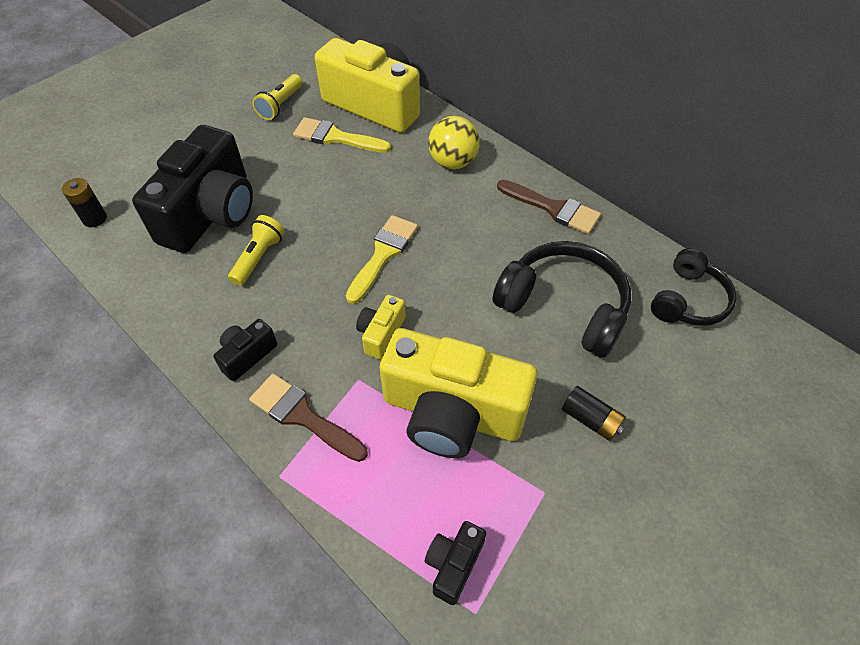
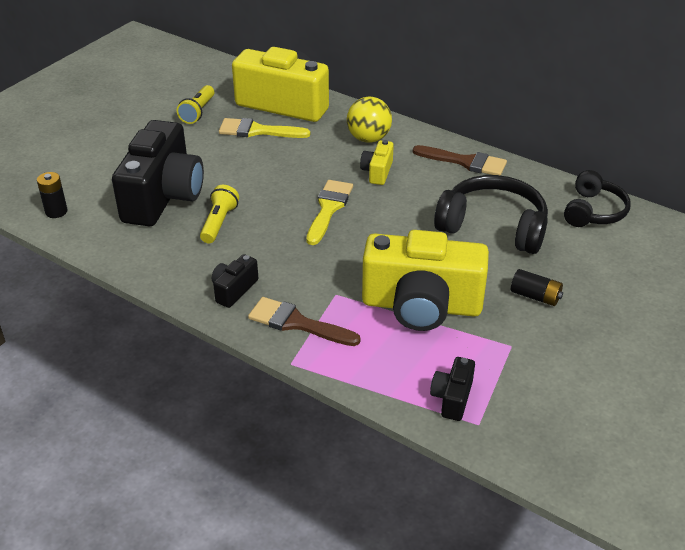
camera: 10 degrees left, 15 degrees down
yellow camera [356,295,406,360] -> yellow camera moved to [360,140,394,185]

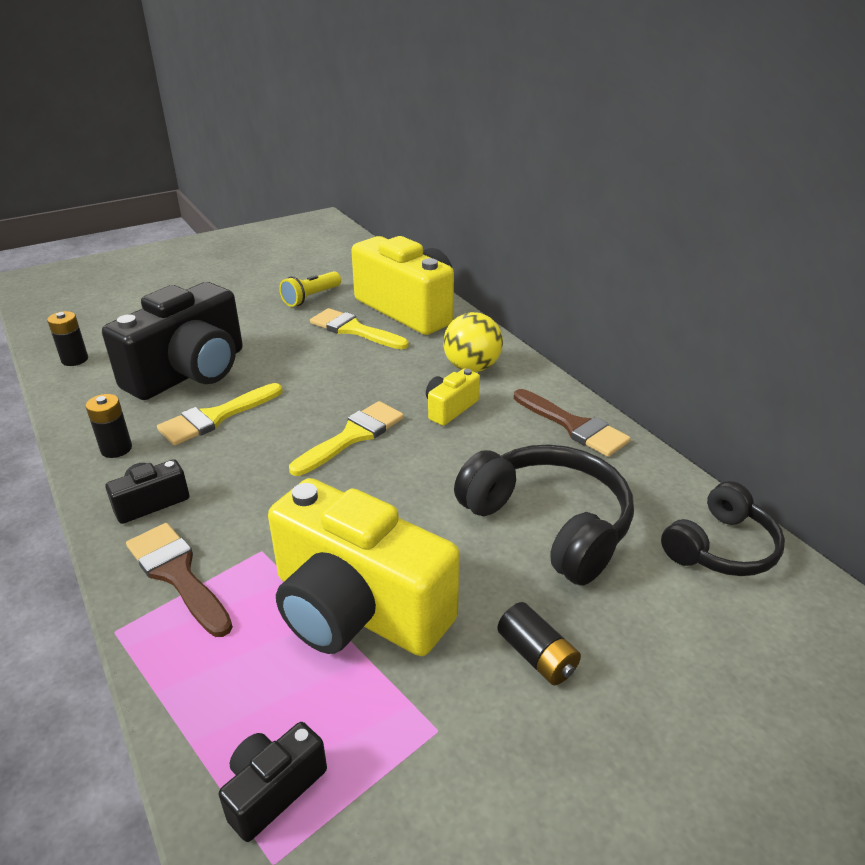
camera: 25 degrees right, 5 degrees down
yellow flashlight [200,185,239,243] -> yellow brush [157,383,283,445]
none -> black battery [86,394,132,458]

